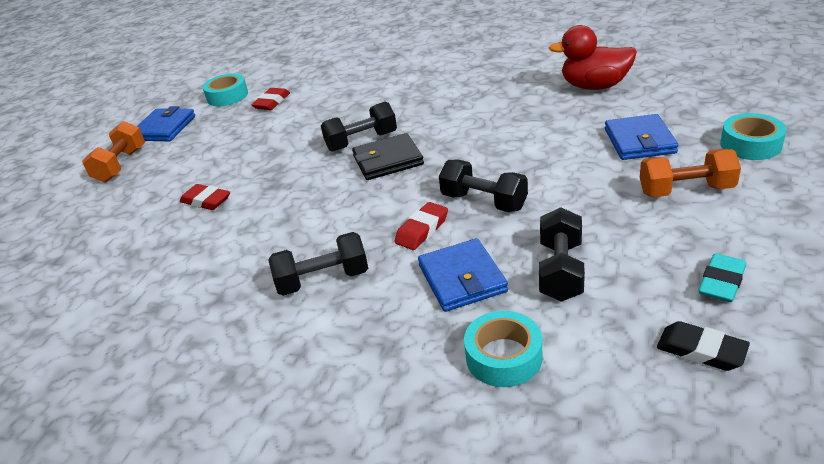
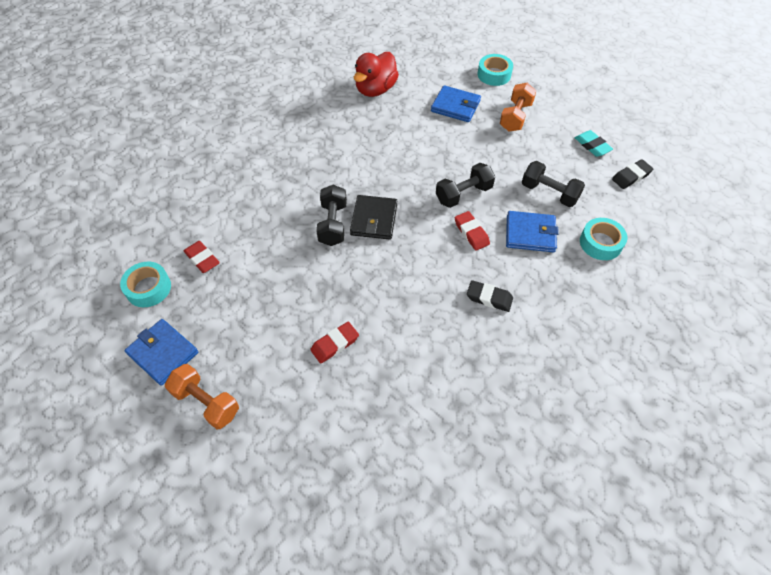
camera: 70 degrees left, 20 degrees up
black dumbbell [268,232,368,296] -> black eraser [467,280,513,312]

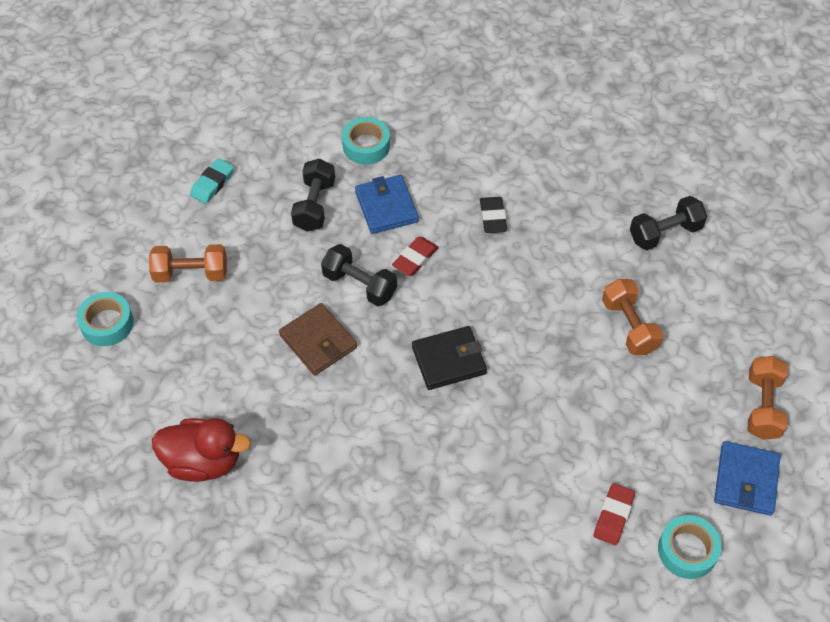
camera: 115 degrees left, 0 degrees up
red eraser [310,322,359,364] -> orange dumbbell [602,279,664,355]
black dumbbell [316,185,347,246] -> black dumbbell moved to [630,196,707,250]
blue wallet [431,85,481,122] -> none
black eraser [612,159,653,189] -> none
none -> brown wallet [279,303,357,375]

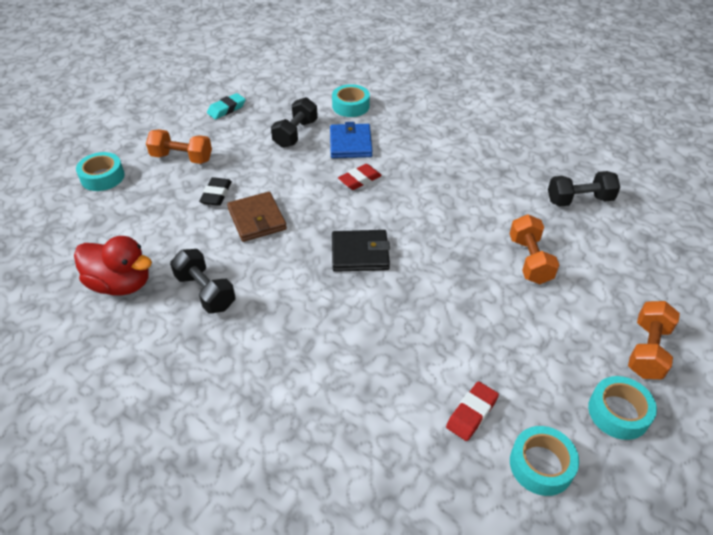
camera: 15 degrees right, 10 degrees down
black dumbbell [321,244,397,306] -> black dumbbell moved to [170,249,236,313]
black eraser [480,197,507,233] -> black eraser moved to [199,177,232,206]
blue wallet [714,441,780,516] -> turquoise tape [588,376,657,440]

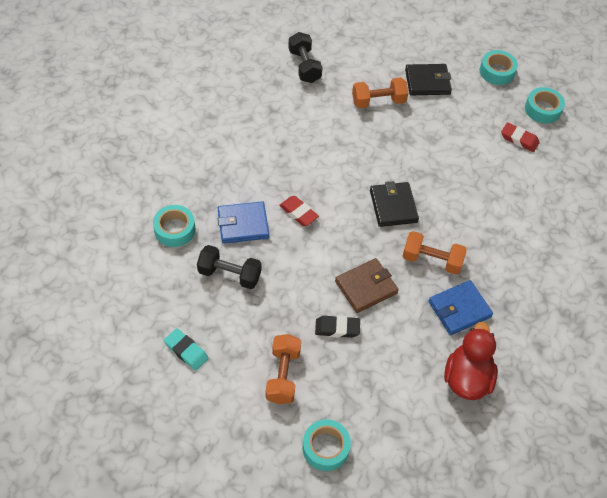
camera: 100 degrees left, 10 degrees up
black dumbbell [170,249,236,313] -> blue wallet [429,280,493,335]
orange dumbbell [628,301,680,379] -> orange dumbbell moved to [403,231,467,274]
none -> black wallet [405,64,452,95]

